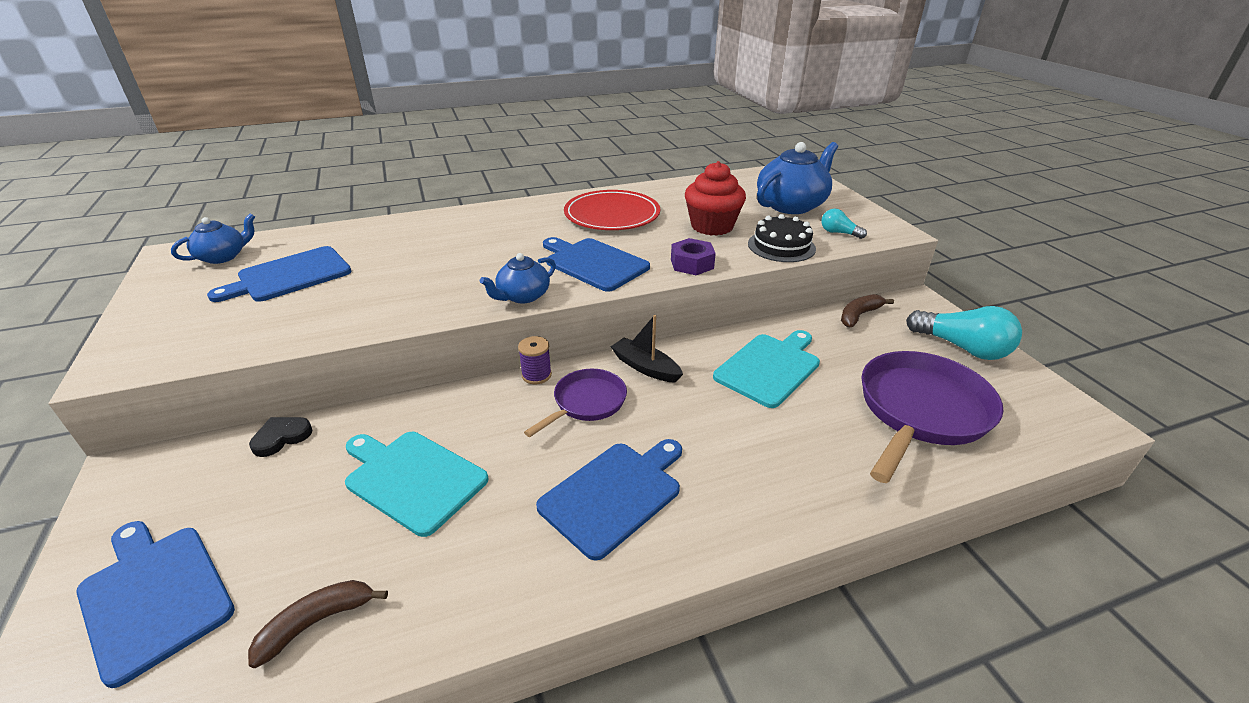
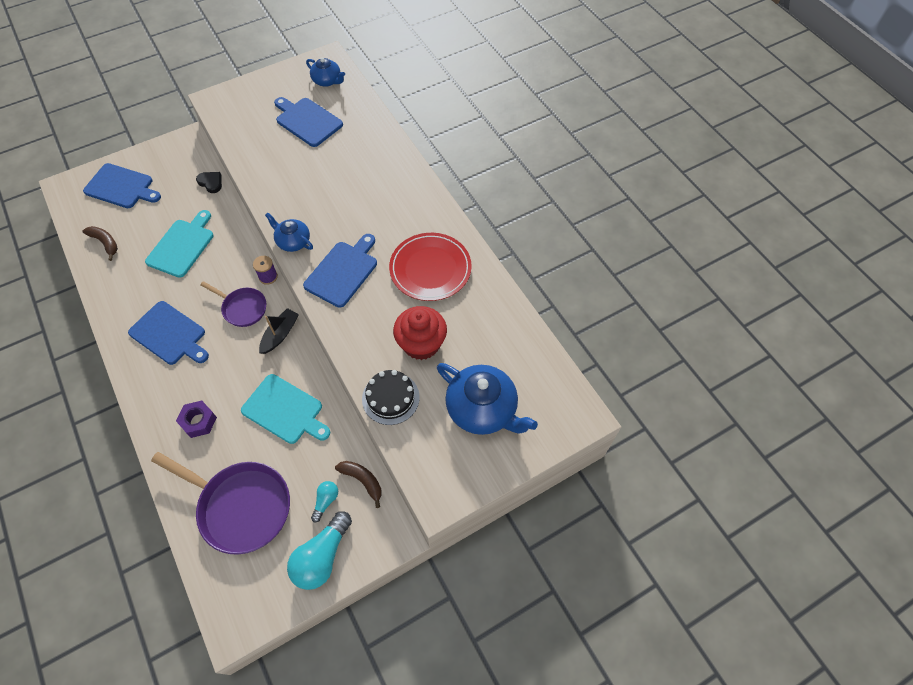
camera: 80 degrees right, 25 degrees up
blue cutting board [76,521,235,688] -> blue cutting board turned 75 degrees clockwise [83,163,161,208]
purple nut [671,238,716,275] -> purple nut moved to [176,401,217,438]
turquoise light bulb [821,209,867,239] -> turquoise light bulb moved to [311,481,338,522]

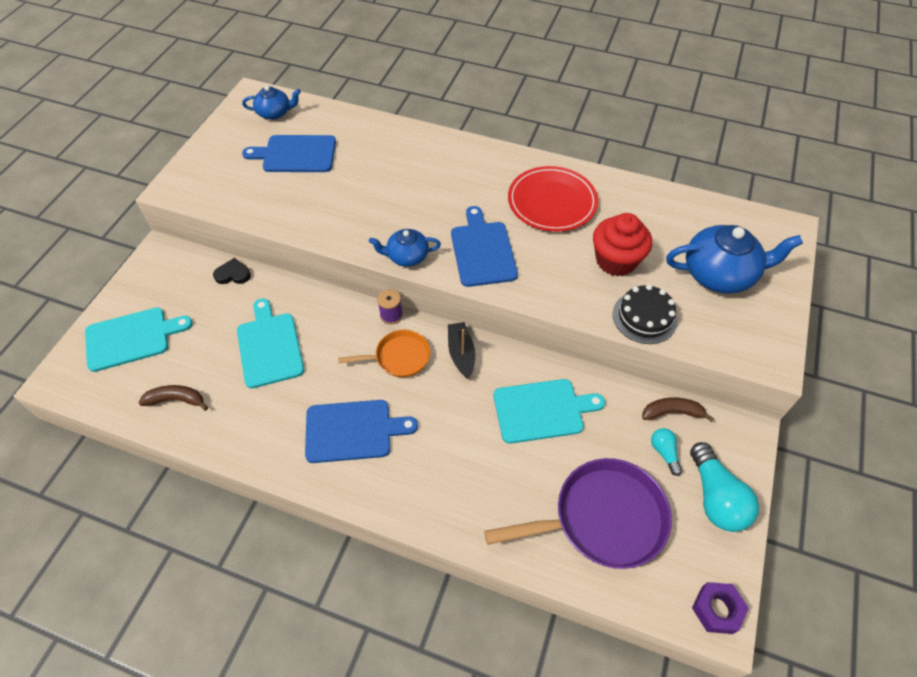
camera: 40 degrees left, 5 degrees down
blue cutting board [83,163,161,208] -> turquoise cutting board [85,307,193,372]
purple nut [176,401,217,438] -> purple nut moved to [692,582,749,634]
purple pan [200,281,266,327] -> orange pan [338,330,430,377]

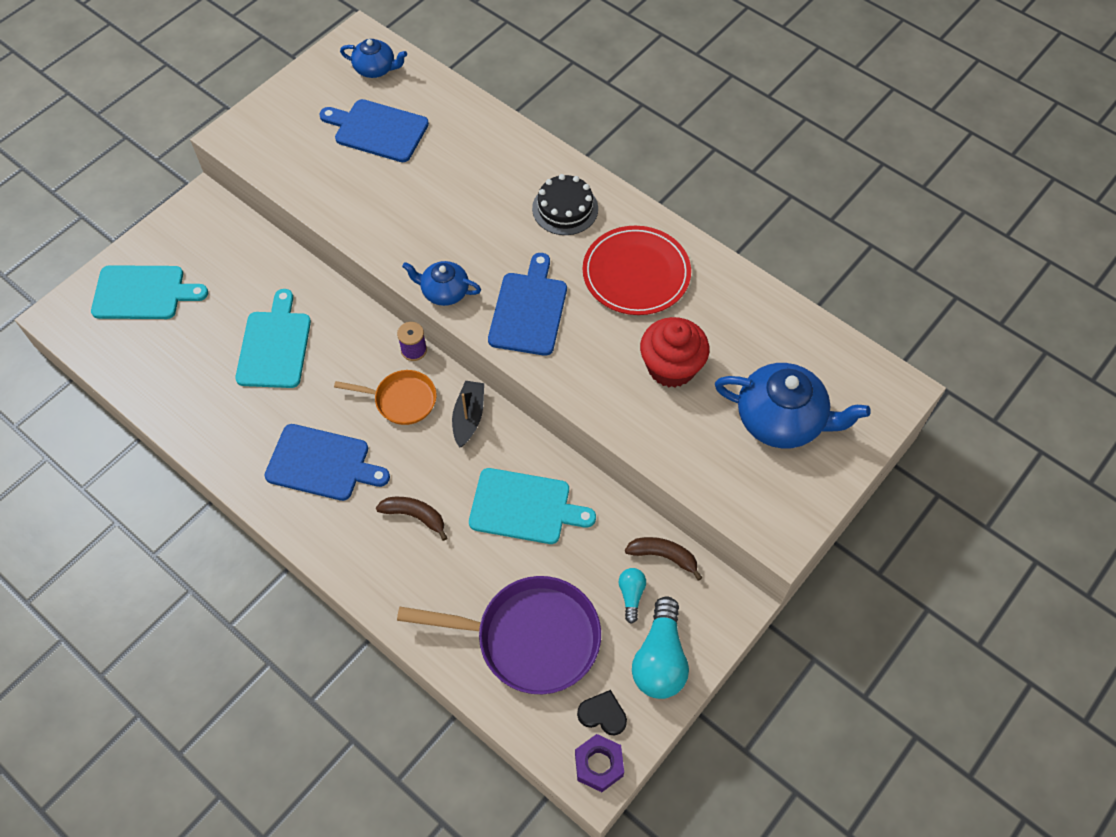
camera: 20 degrees right, 5 degrees up
brown banana [139,385,208,411] -> brown banana moved to [376,497,447,541]
black heart [213,258,251,284] -> black heart moved to [577,690,627,735]
black cake [613,284,678,344] -> black cake moved to [532,174,598,235]

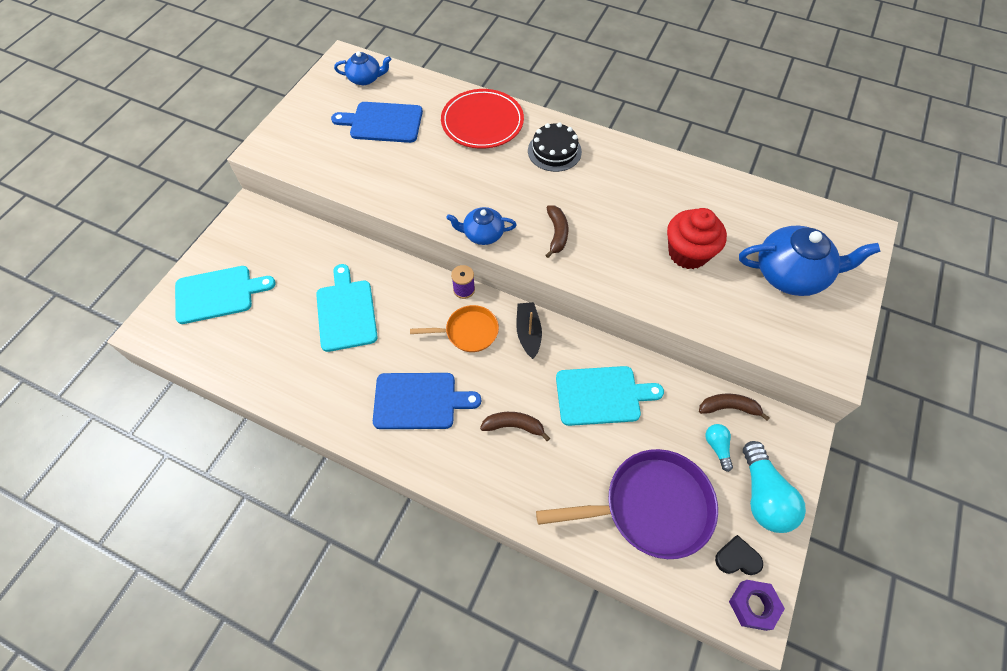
camera: 15 degrees left, 0 degrees up
blue cutting board [488,253,567,356] -> brown banana [545,205,568,258]
red plate [583,226,691,315] -> red plate moved to [441,89,524,149]

